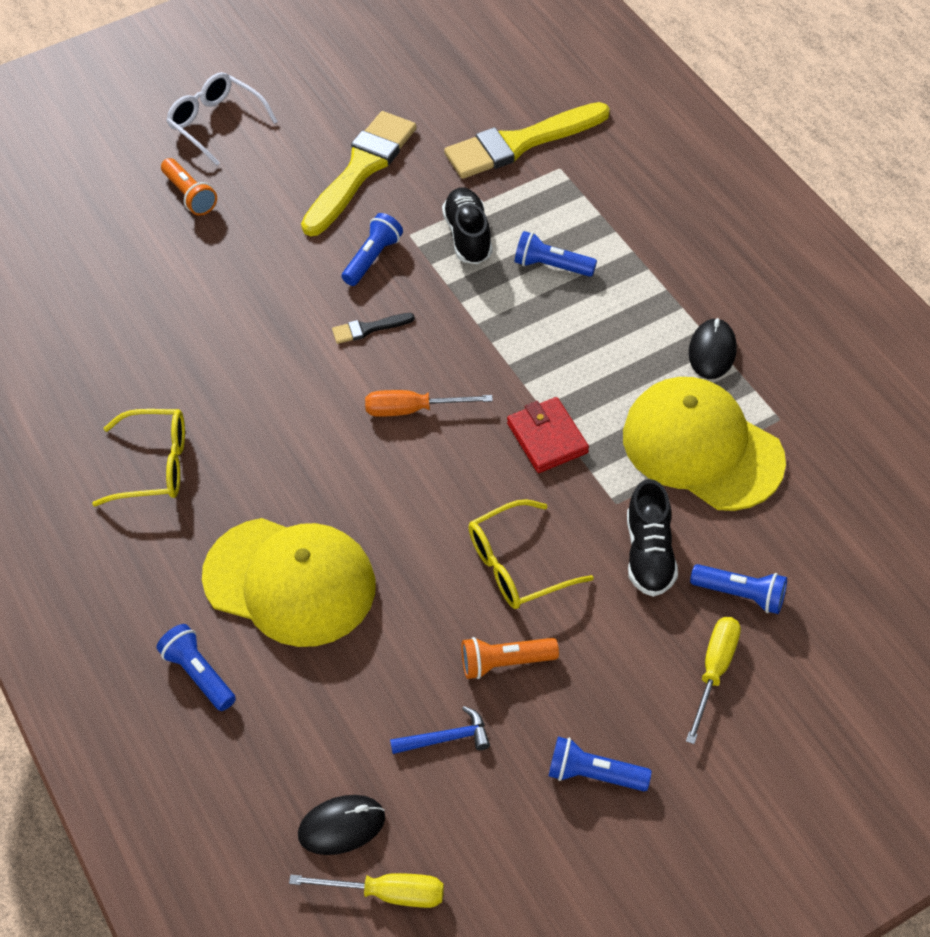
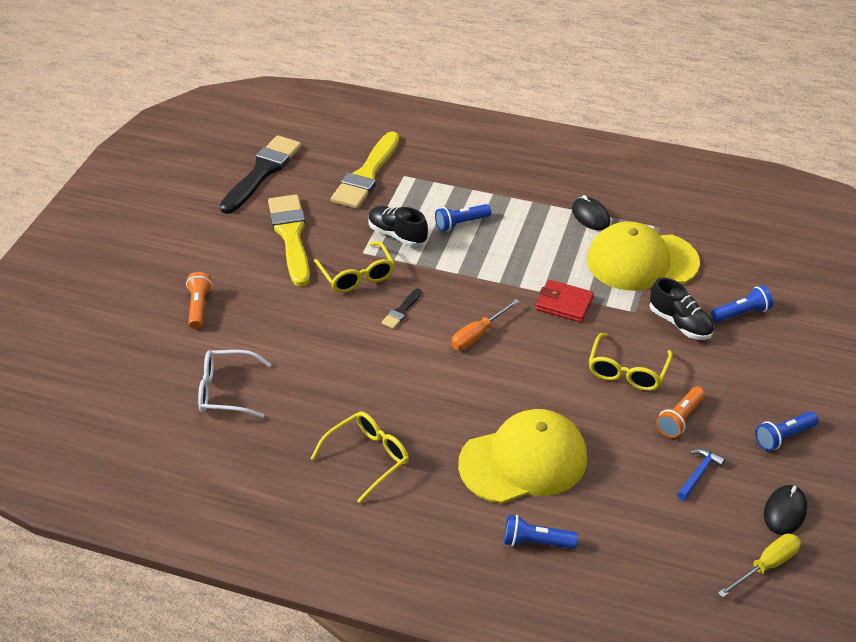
camera: 45 degrees left, 10 degrees down
orange flashlight [161,158,217,215] -> orange flashlight turned 105 degrees counterclockwise [186,272,212,329]
white glasses [166,72,278,166] -> white glasses moved to [198,350,271,418]
black mouse [298,795,385,855] -> black mouse moved to [764,485,807,535]
blue flashlight [342,213,403,286] -> yellow glasses [314,241,395,293]
yellow screwdriver [686,617,741,744] -> none
none -> black brush [220,135,302,214]

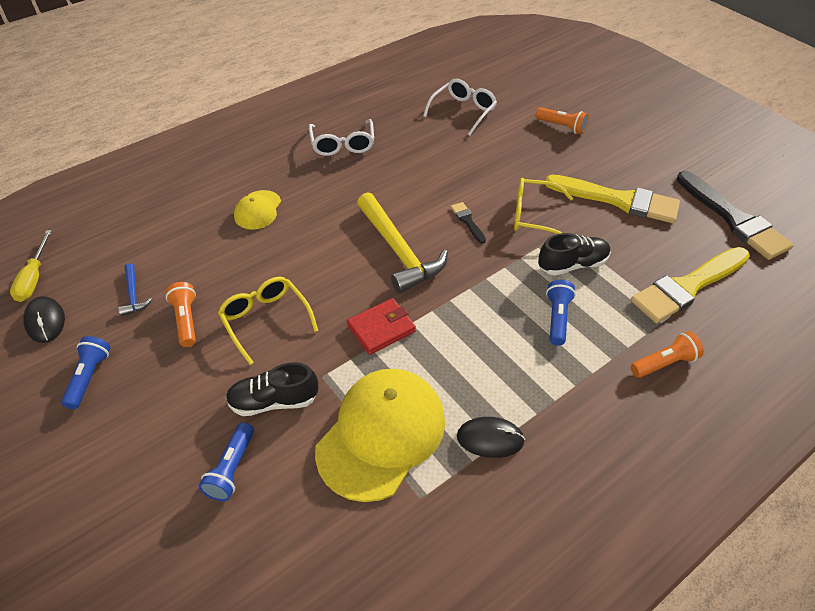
camera: 125 degrees right, 5 degrees up
yellow glasses [311,411,409,503] -> white glasses [309,119,374,156]
yellow brush [331,131,399,209] -> yellow brush turned 90 degrees counterclockwise [631,247,750,323]
orange screwdriver [451,299,520,350] -> yellow hammer [357,192,448,293]
yellow cap [458,409,587,504] -> yellow cap [234,190,281,230], size x0.51
blue flashlight [504,515,578,549] -> none
none -> orange flashlight [631,331,704,378]

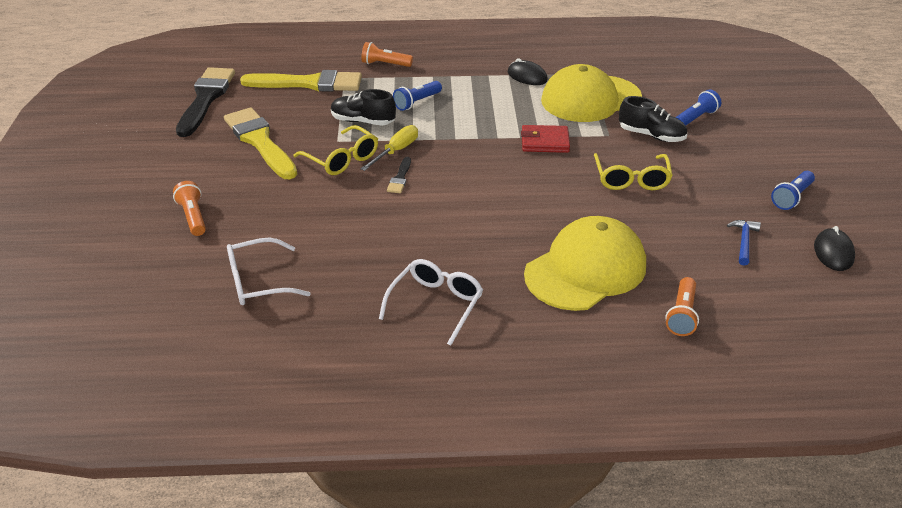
camera: 145 degrees left, 10 degrees down
yellow screwdriver [10,230,52,302] -> yellow screwdriver moved to [360,125,418,171]
orange flashlight [166,282,196,347] -> orange flashlight moved to [665,277,699,336]
yellow cap [234,190,281,230] -> yellow cap [524,216,646,311], size x1.98
yellow hammer [357,192,448,293] -> none

